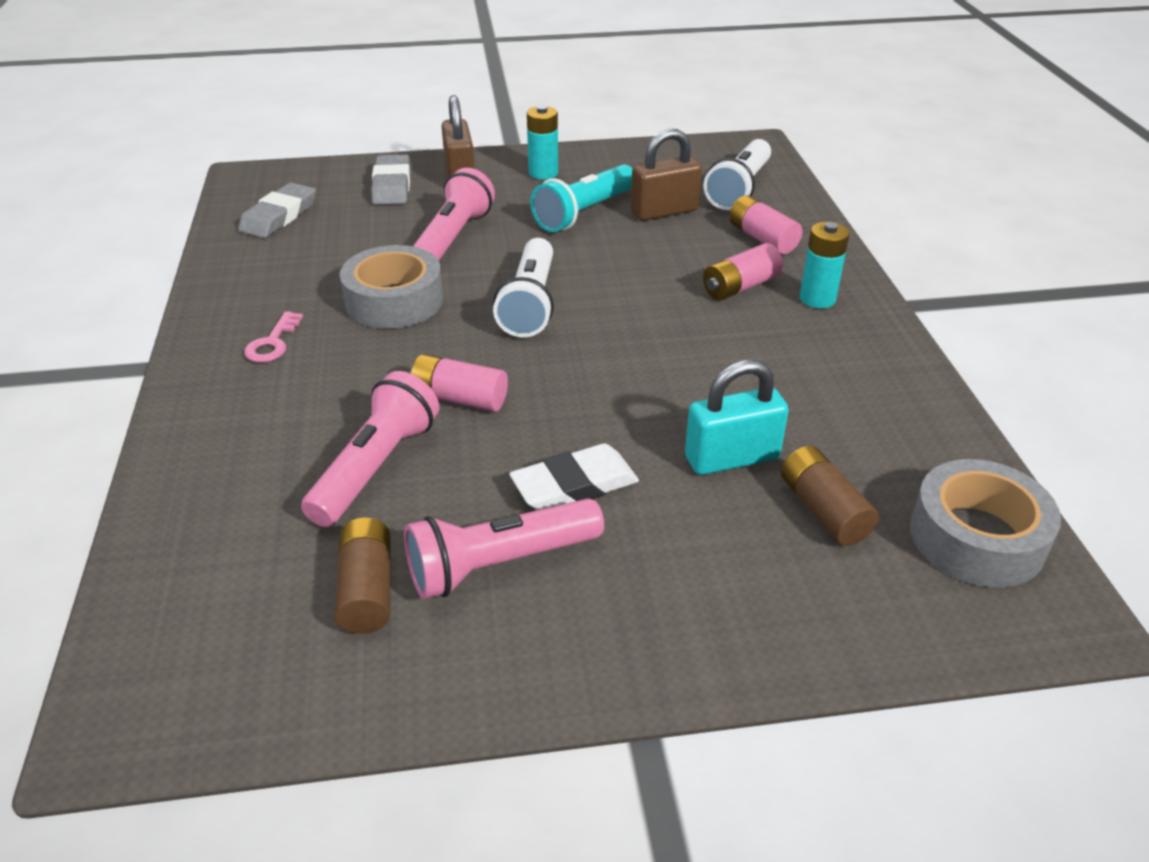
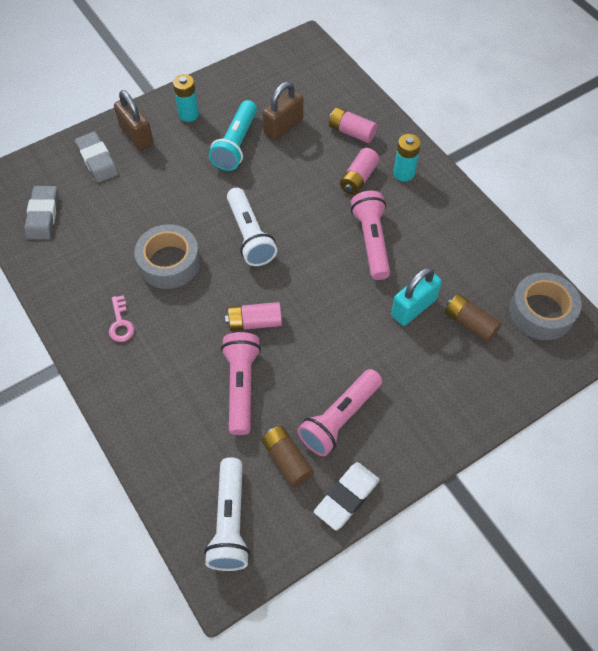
camera: 25 degrees left, 20 degrees up
pink flashlight [413,168,495,261] -> pink flashlight moved to [351,191,390,280]
white eraser [509,443,639,510] -> white eraser moved to [314,462,380,530]
white flashlight [704,139,771,210] -> white flashlight moved to [204,457,250,571]

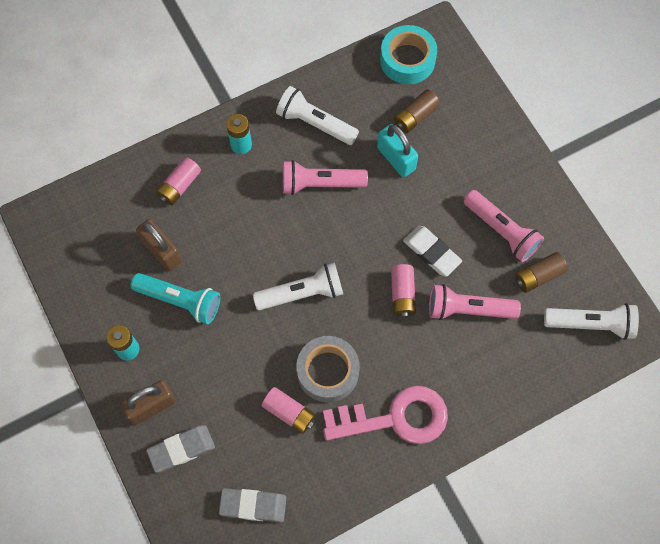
camera: 85 degrees left, 10 degrees up
pink key [109,295,134,342] -> pink key [323,385,448,444], size x2.38
white eraser [314,462,380,530] -> white eraser moved to [403,226,462,276]
pink battery [340,148,379,195] -> pink battery moved to [262,387,316,434]
grey tape [510,273,582,340] -> turquoise tape [380,25,437,84]
none -> white flashlight [276,86,359,145]

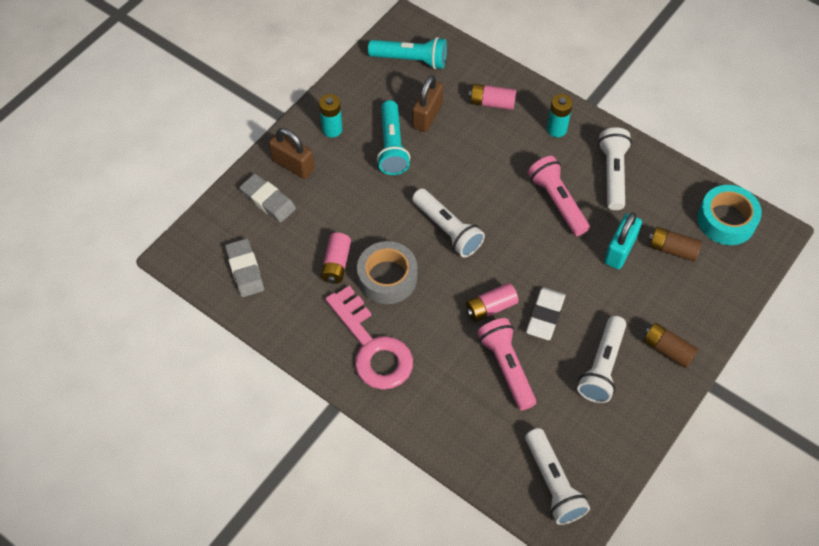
camera: 65 degrees right, 10 degrees down
pink flashlight [464,190,544,262] -> white flashlight [577,316,626,403]
brown battery [515,252,568,293] -> brown battery moved to [643,323,698,368]
none -> turquoise flashlight [368,37,447,69]

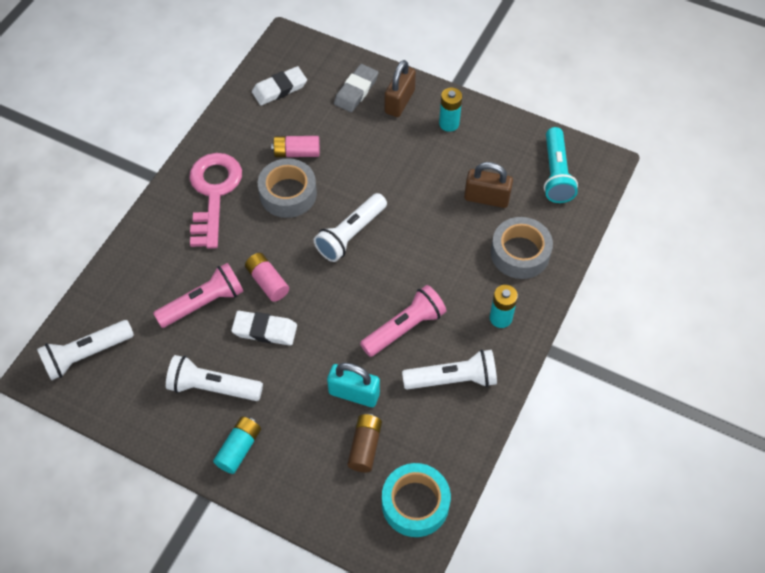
camera: 80 degrees right, 0 degrees up
grey eraser [225,239,264,297] -> white eraser [252,66,307,105]
pink key [325,286,413,389] -> pink key turned 135 degrees clockwise [189,153,242,249]
turquoise flashlight [377,100,410,175] -> none
pink battery [469,84,516,110] -> grey tape [491,217,553,279]
brown battery [643,323,698,368] -> turquoise battery [213,417,261,474]

